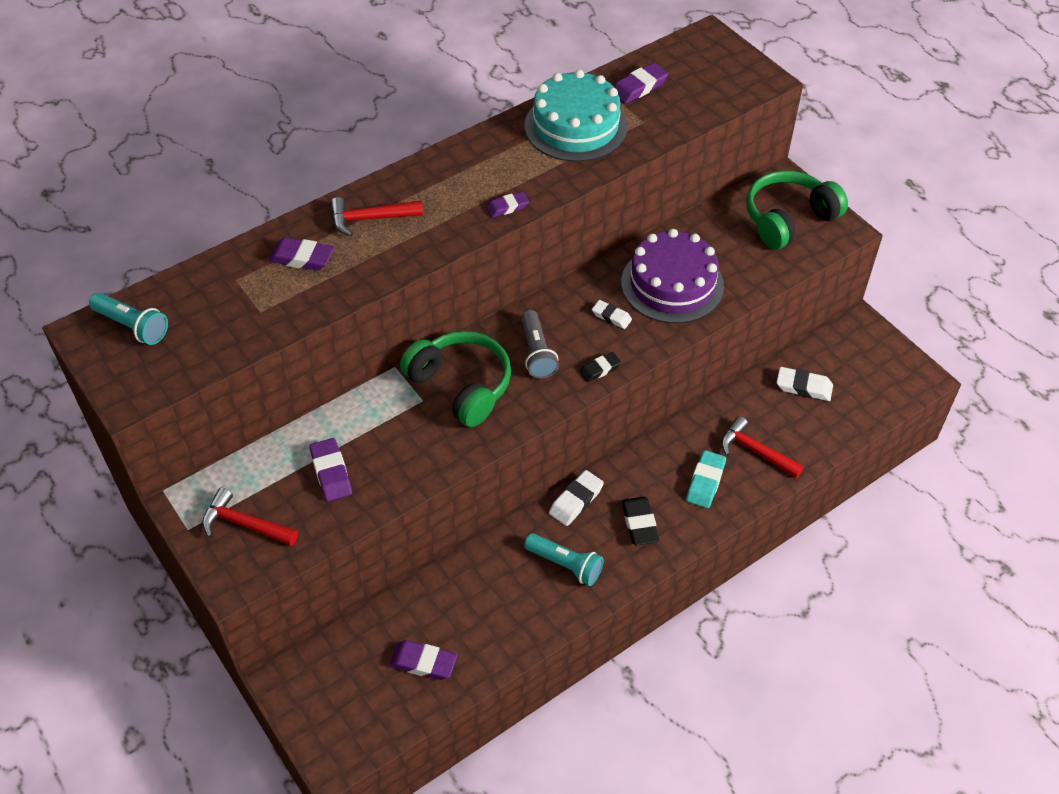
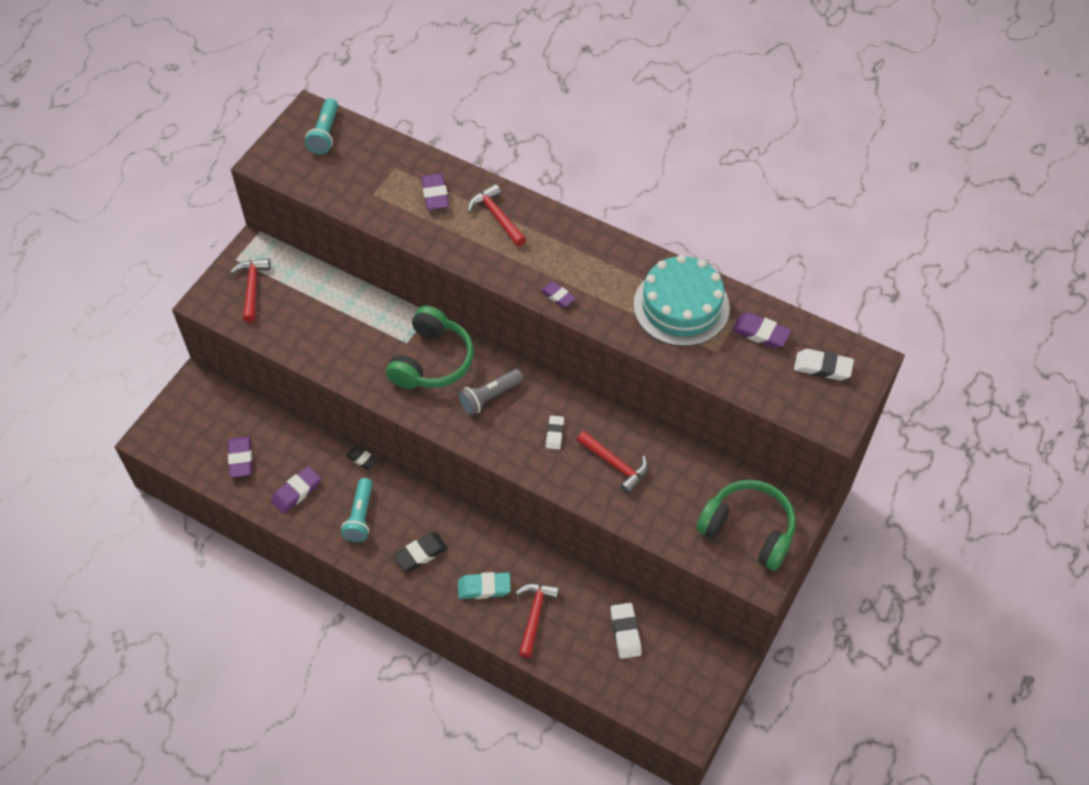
camera: 65 degrees right, 5 degrees up
purple eraser [310,438,352,502] -> purple eraser moved to [271,466,321,513]
white eraser [549,470,604,526] -> white eraser moved to [794,349,854,380]
black eraser [579,352,621,382] -> black eraser moved to [346,446,378,470]
purple cake [621,229,724,323] -> red hammer [577,431,648,494]

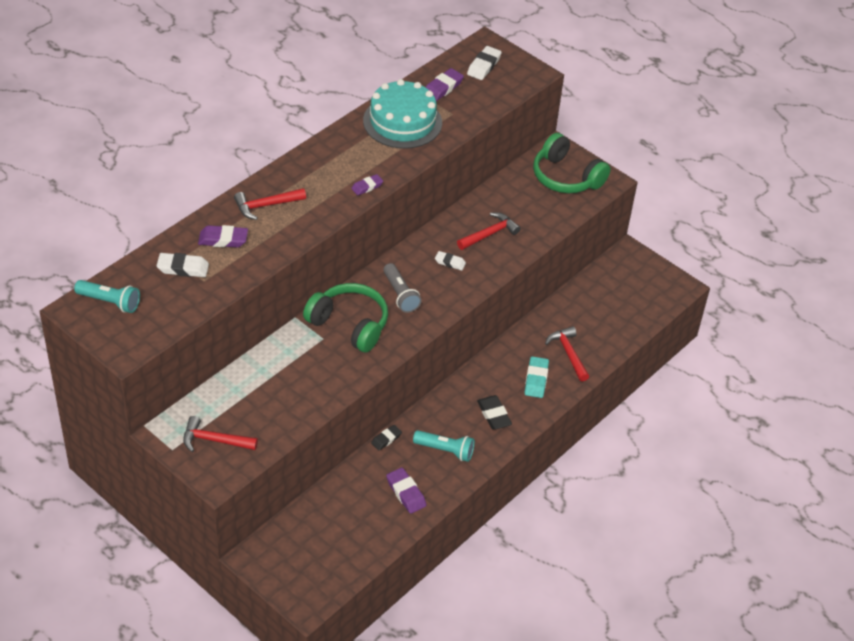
camera: 80 degrees left, 10 degrees down
purple eraser [228,436,252,478] -> none
red hammer [516,584,559,658] -> red hammer turned 45 degrees clockwise [545,326,589,381]
white eraser [611,603,642,659] -> white eraser moved to [157,253,209,277]
green headphones [696,480,796,571] -> green headphones turned 90 degrees counterclockwise [533,133,611,193]

